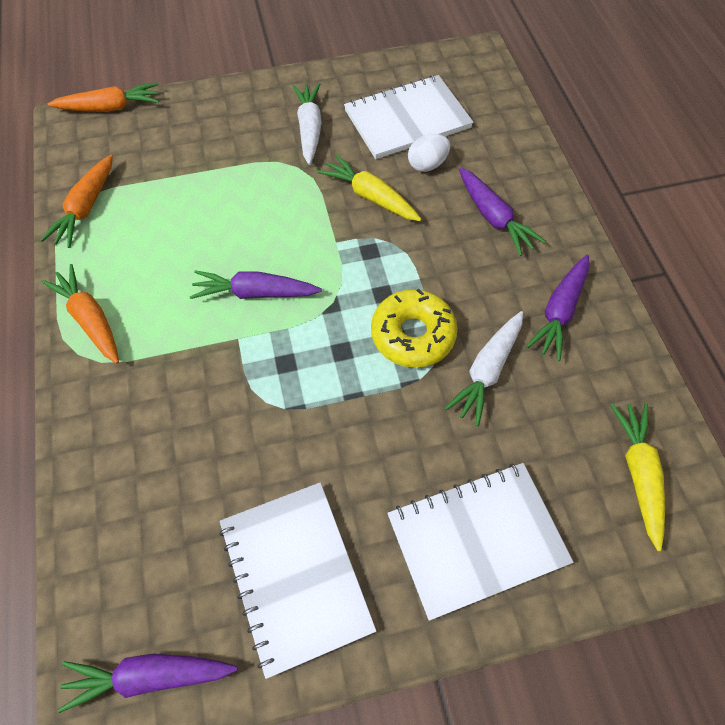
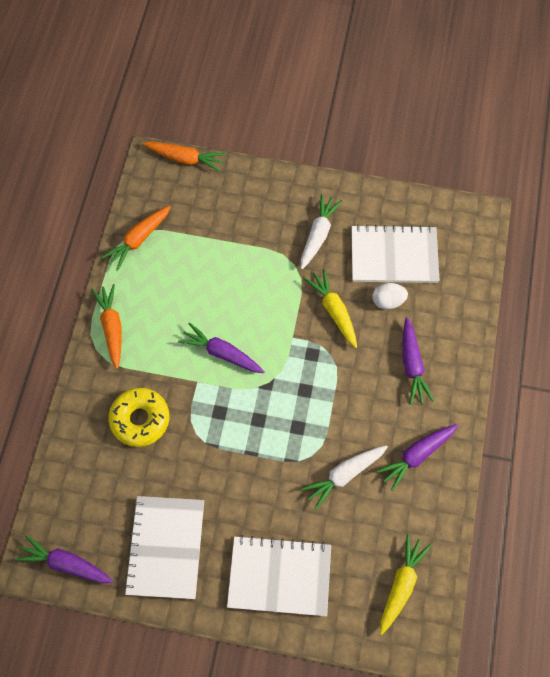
camera: 25 degrees right, 5 degrees up
yellow donut [371,289,458,368] -> yellow donut moved to [108,388,170,447]

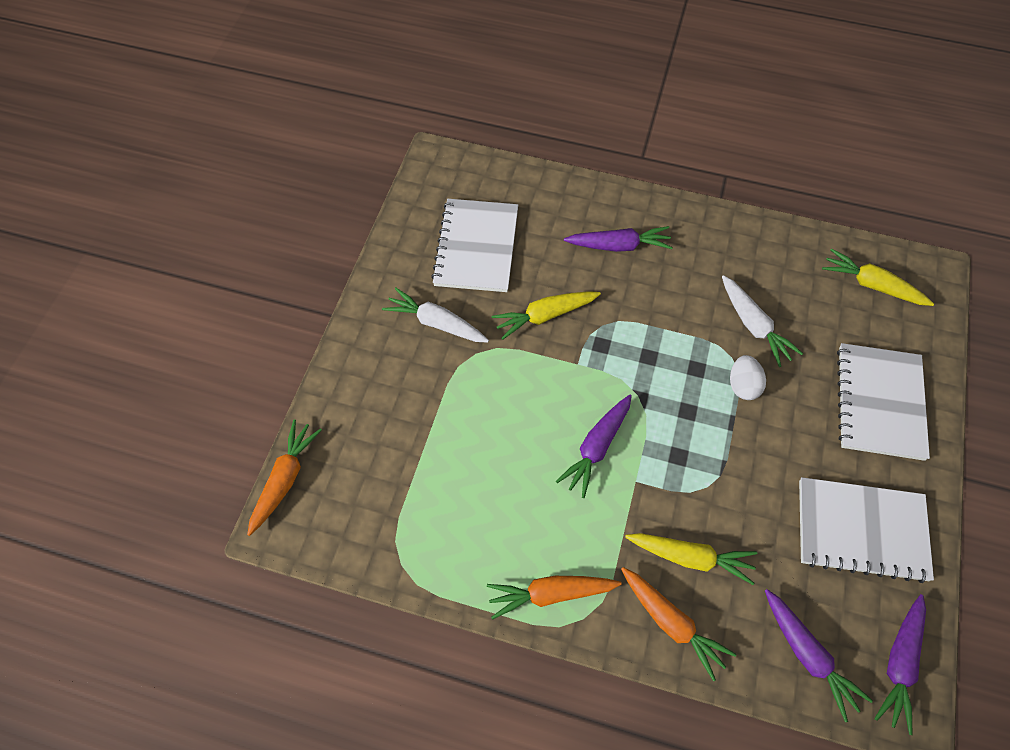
camera: 85 degrees left, 5 degrees down
orange carrot [101,206,171,271] -> orange carrot moved to [621,567,736,681]
yellow donut [108,388,170,447] -> yellow carrot [625,533,757,585]
white egg [373,283,408,310] -> white egg moved to [730,355,766,400]
purple carrot [376,424,458,491] -> purple carrot moved to [765,589,873,722]

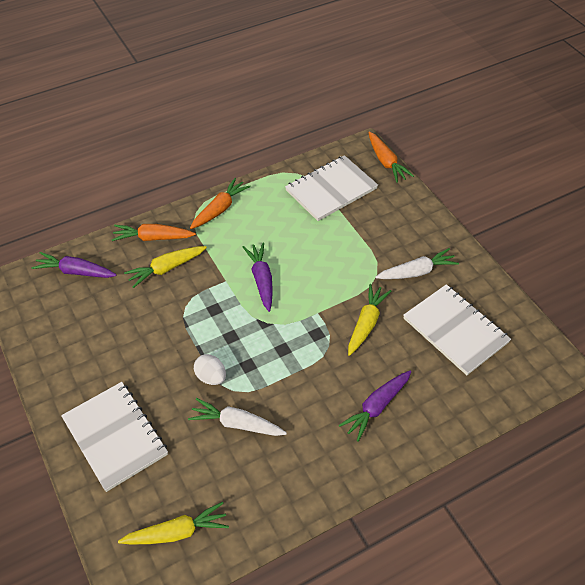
camera: 135 degrees right, 10 degrees down
white notebook [799,477,934,583] -> white notebook moved to [285,155,378,221]
purple carrot [874,594,926,735] -> none

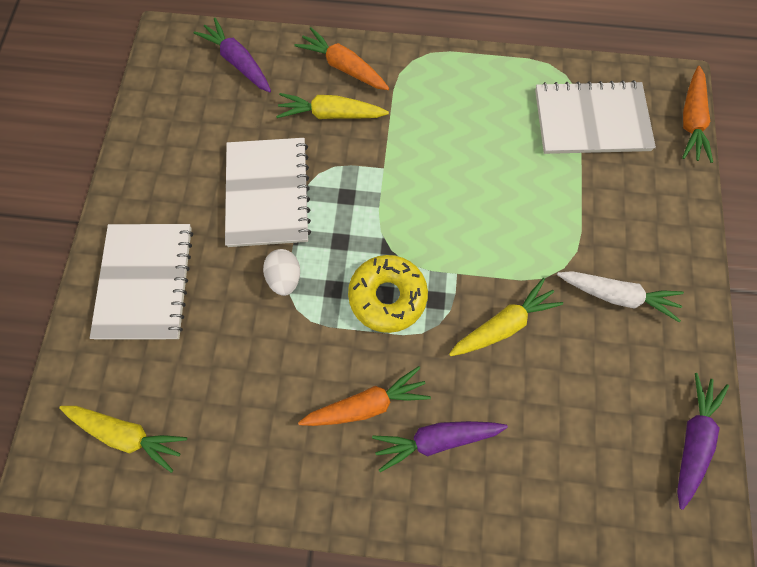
camera: 35 degrees right, 20 degrees up
white carrot [188,398,287,436] -> none
orange carrot [190,178,251,229] -> orange carrot moved to [298,366,431,426]
purple carrot [243,243,273,312] -> purple carrot moved to [677,373,729,510]
white notebook [403,284,511,375] -> white notebook moved to [225,138,311,247]
none -> yellow donut [348,255,428,333]

